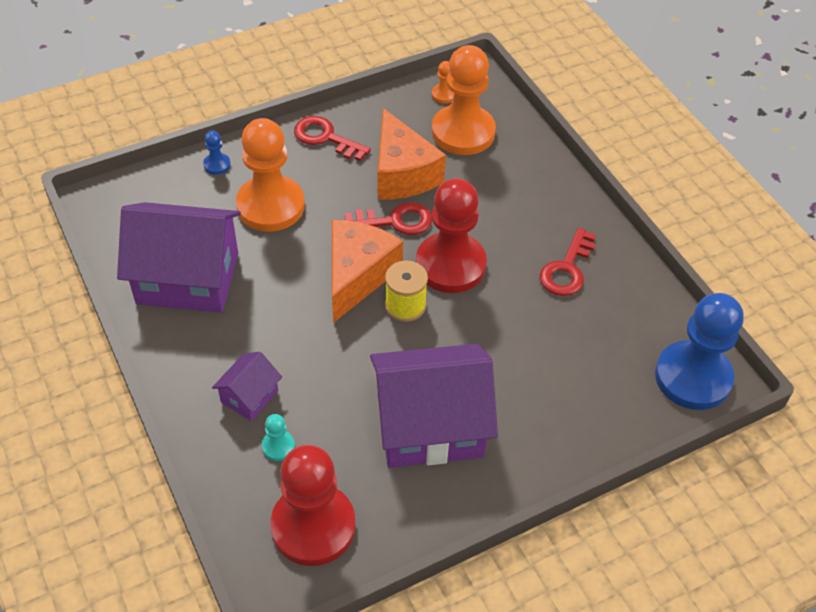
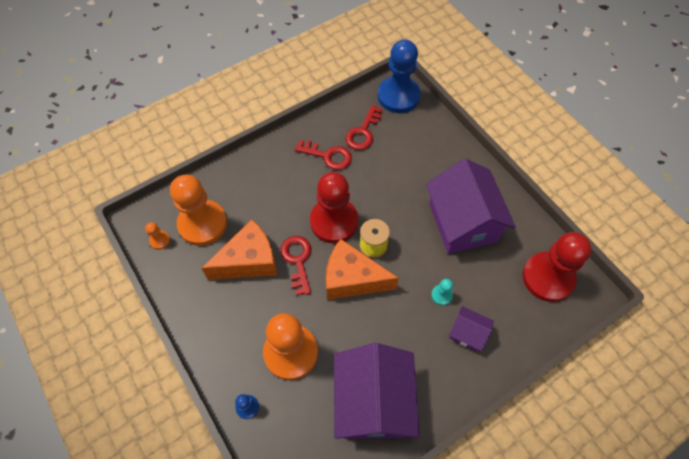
camera: 95 degrees left, 10 degrees up
turquoise pawn [262,414,295,461] -> turquoise pawn moved to [431,279,453,306]
red key [294,116,371,161] -> red key moved to [346,105,383,150]

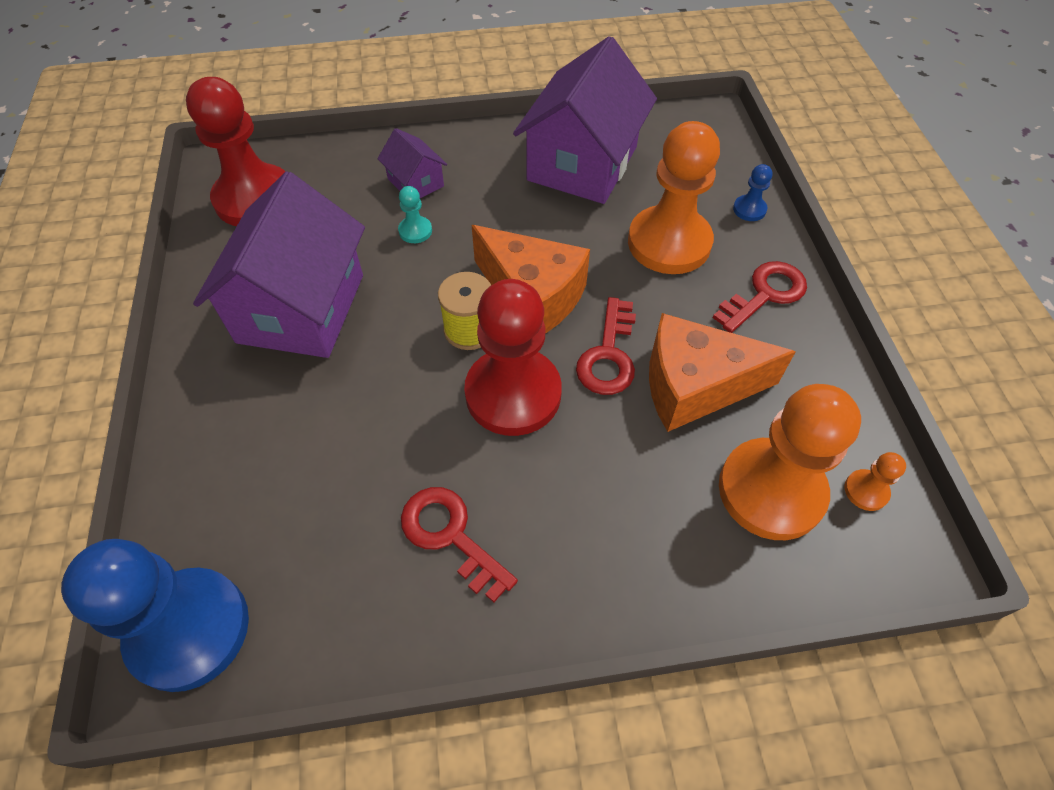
camera: 155 degrees left, 5 degrees down
red key [346,105,383,150] -> red key moved to [713,261,807,333]

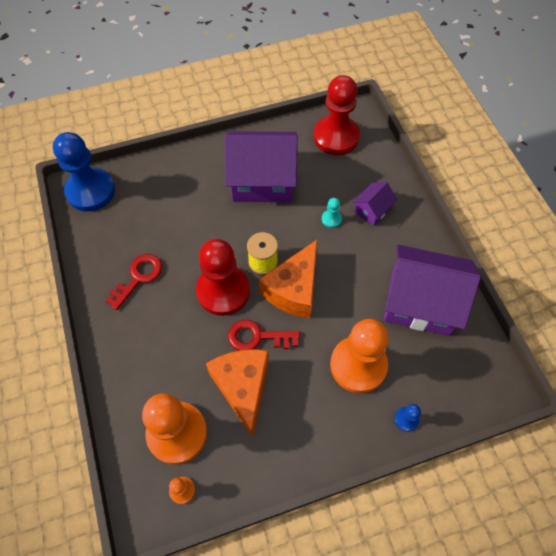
camera: 80 degrees right, 5 degrees up
red key [713,261,807,333] -> none

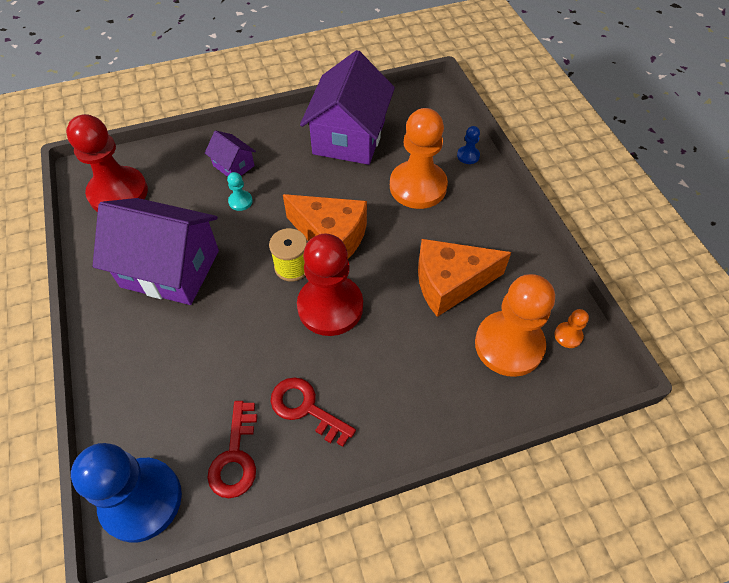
camera: 90 degrees left, 5 degrees down
purple house [224,131,298,202] -> purple house turned 75 degrees counterclockwise [93,198,219,305]
red key [228,320,300,351] -> red key moved to [207,401,257,498]

